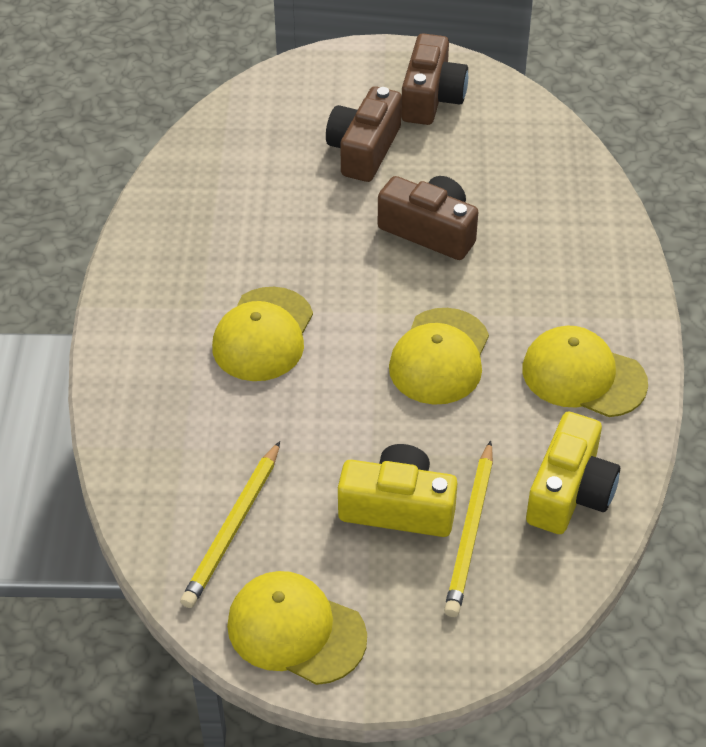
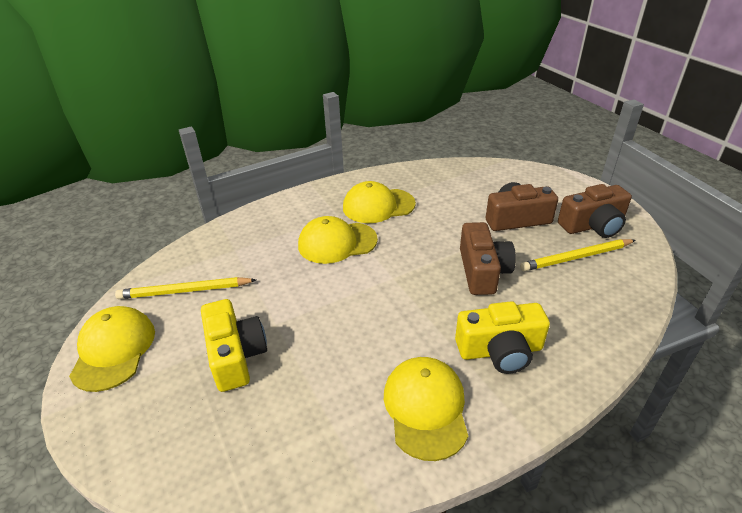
camera: 60 degrees right, 10 degrees down
yellow cap [389,308,489,405] -> yellow cap moved to [343,181,416,223]
yellow pencil [444,440,493,617] -> yellow pencil moved to [520,239,636,271]
yellow camera [526,412,620,534] -> yellow camera moved to [455,301,550,374]

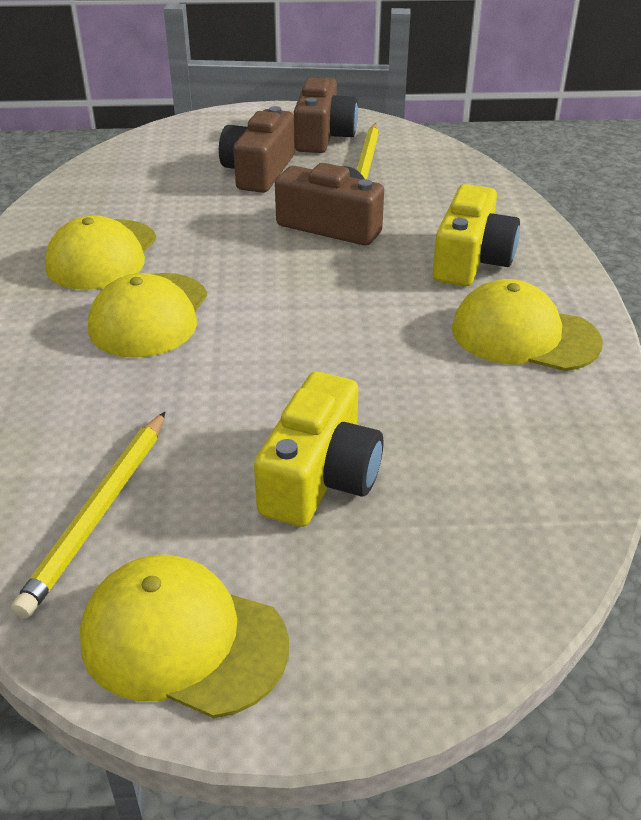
camera: 65 degrees left, 0 degrees up
yellow camera [201,299,267,392] -> yellow camera turned 105 degrees clockwise [254,372,383,527]

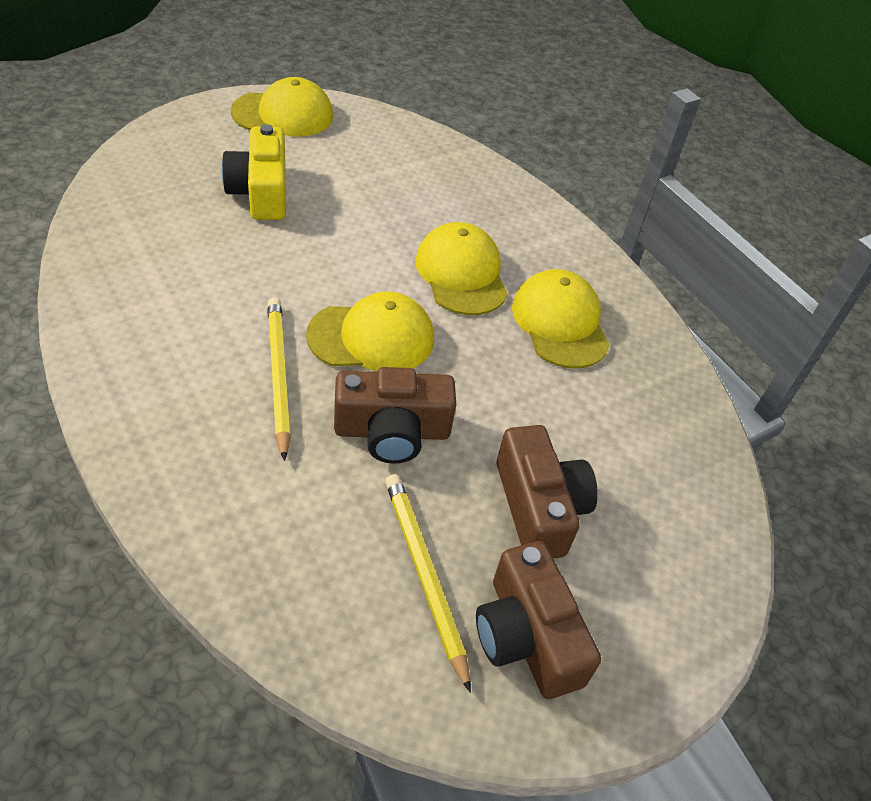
camera: 145 degrees right, 10 degrees up
yellow pencil [11,412,165,618] -> yellow pencil moved to [267,297,291,461]
yellow camera [433,184,520,286] -> none
yellow cap [452,279,602,371] -> yellow cap moved to [306,292,434,371]

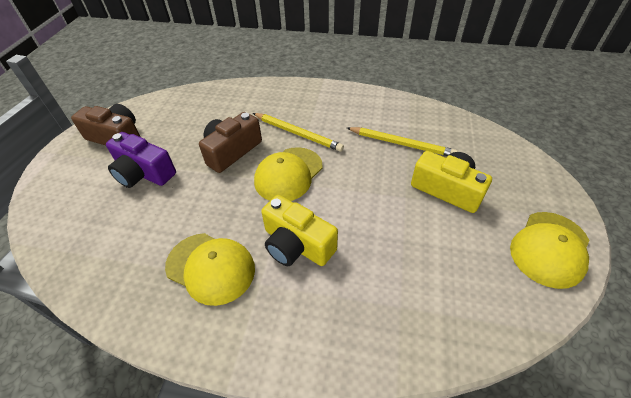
camera: 140 degrees right, 0 degrees up
yellow pencil [385,474,471,693] -> yellow pencil moved to [347,127,458,156]
yellow cap [415,222,508,315] -> yellow camera [261,195,338,266]
brown camera [497,425,598,559] -> purple camera [106,132,176,188]

